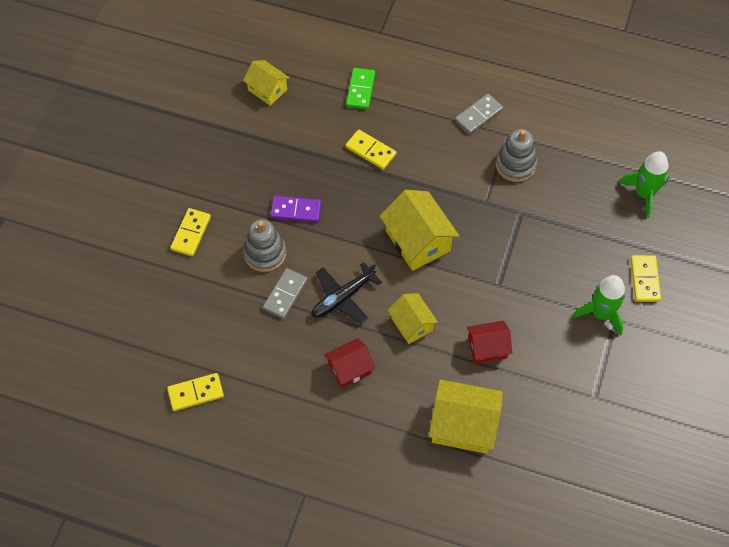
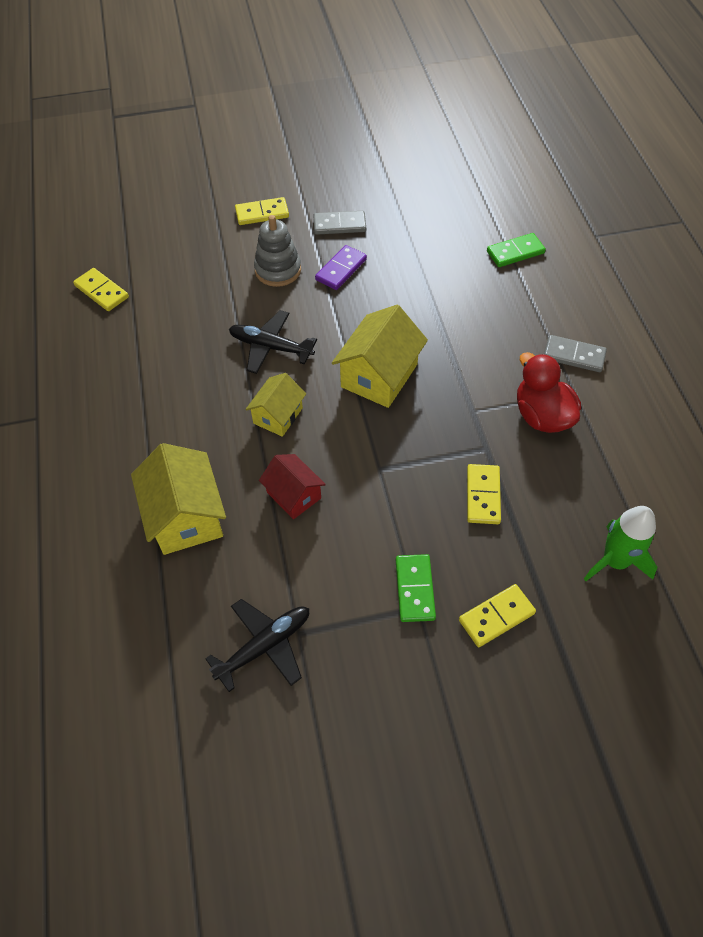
camera: 60 degrees right, 5 degrees down
yellow house [243,60,290,106] -> none
grey domino [263,268,308,319] -> grey domino moved to [313,211,366,235]
purple domino [271,196,321,222] -> purple domino turned 60 degrees clockwise [315,245,367,290]
red house [324,338,375,388] -> none
yellow domino [346,130,396,170] -> yellow domino moved to [467,464,501,524]
grey stacking toy [496,129,538,182] -> red duck [517,352,581,433]
green rocket [573,275,625,336] -> green domino [396,554,436,622]
none -> black plane [205,599,309,692]

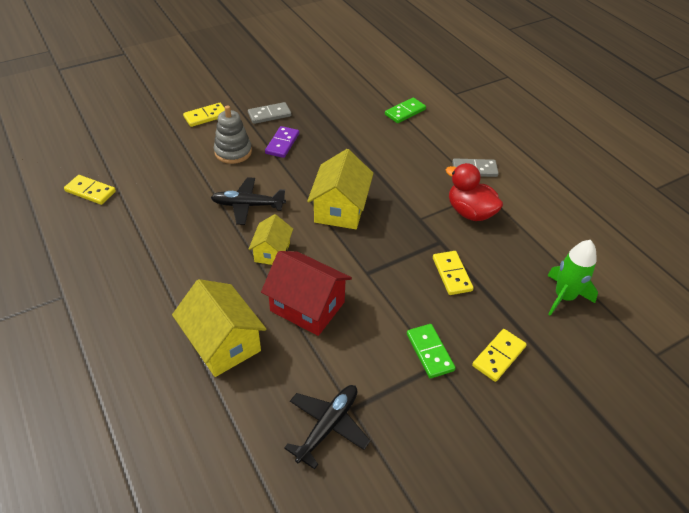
camera: 20 degrees left, 10 degrees down
red house [259,454,326,519] -> red house [261,251,352,336], size x1.63

